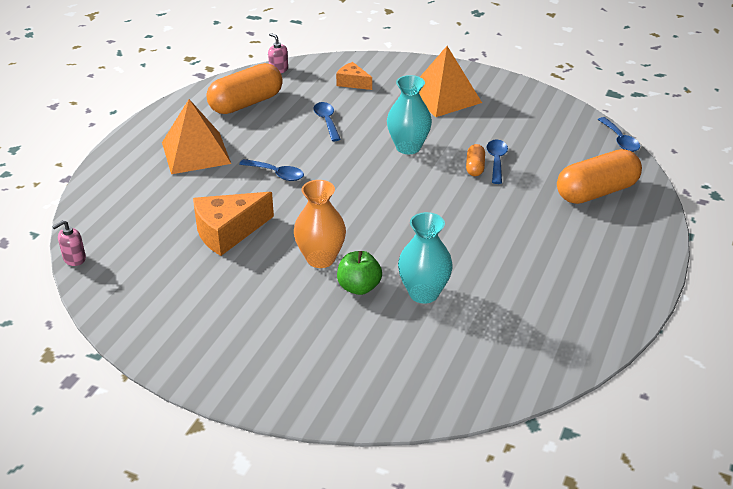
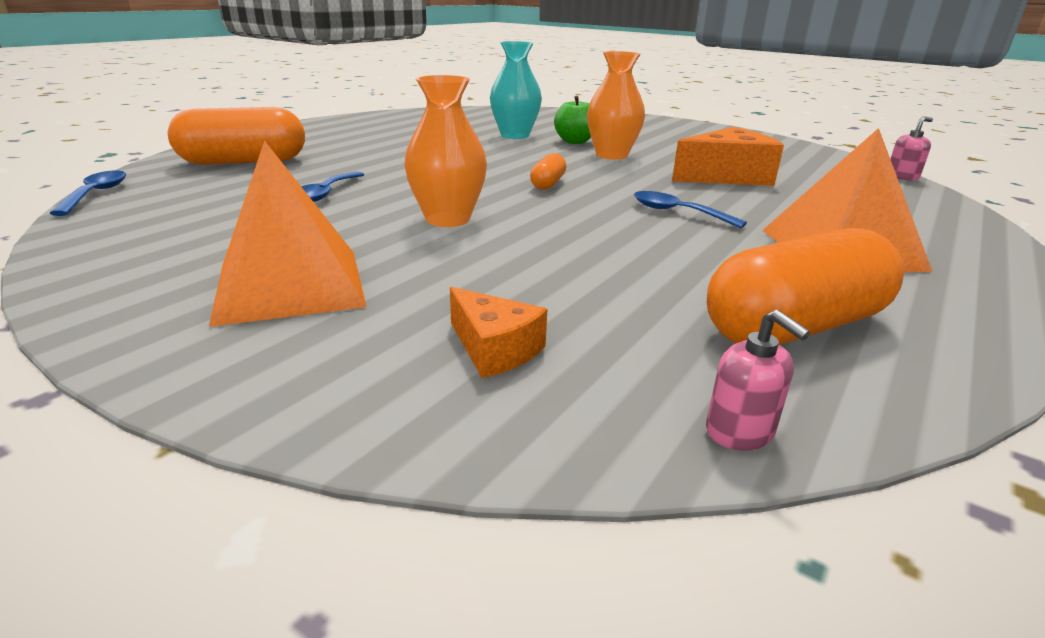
camera: 170 degrees left, 10 degrees down
blue spoon [313,102,341,141] -> none
turquoise vase [387,75,432,154] -> orange vase [404,75,487,227]
orange capsule [466,144,485,176] -> orange capsule moved to [530,153,566,190]

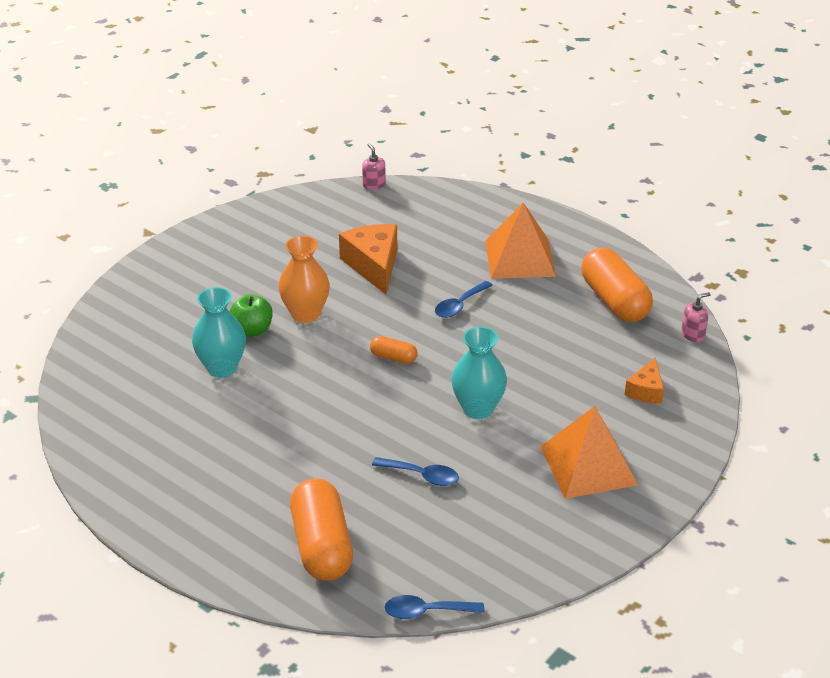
camera: 85 degrees left, 10 degrees up
orange vase [404,75,487,227] -> turquoise vase [451,327,507,419]
orange cheese [450,287,547,378] -> orange cheese turned 150 degrees clockwise [625,358,664,404]

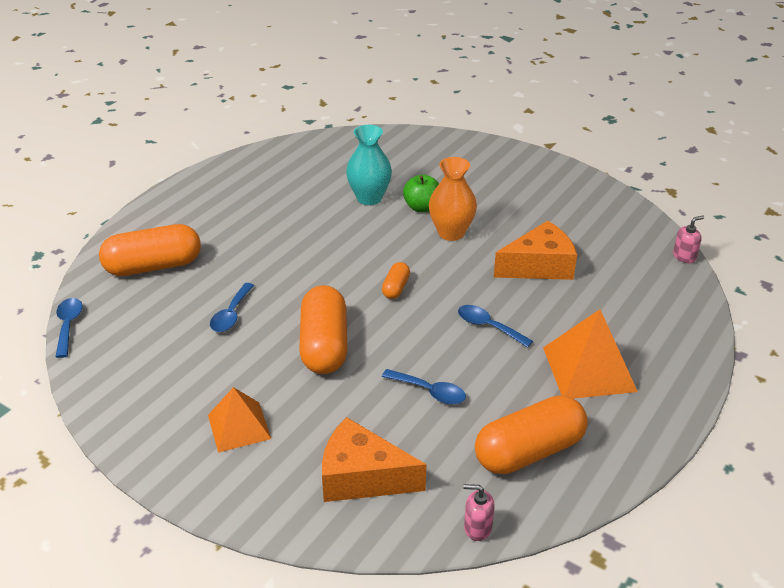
camera: 85 degrees right, 0 degrees up
turquoise vase [451,327,507,419] -> orange capsule [299,285,347,374]
orange pyramid [541,406,638,499] -> orange pyramid [208,387,271,453], size x0.66
orange cheese [625,358,664,404] -> orange cheese [322,417,427,502], size x1.76
pink soap dispenser [681,292,711,342] -> pink soap dispenser turned 135 degrees clockwise [463,484,495,541]
none -> blue spoon [382,369,466,404]

